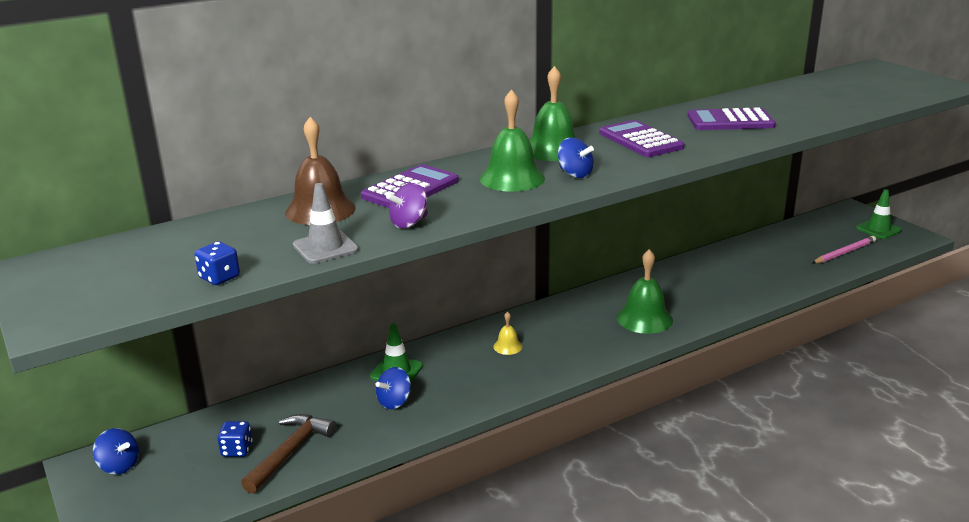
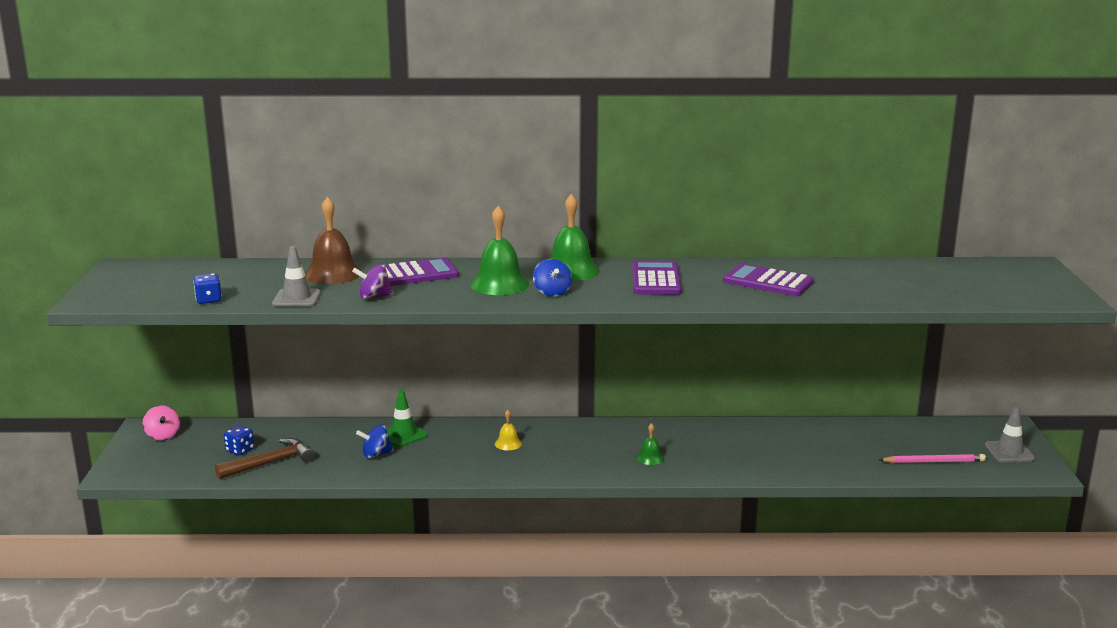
camera: 30 degrees right, 5 degrees down
blue spinning top [93,428,139,474] -> pink spinning top [143,405,180,441]
green bell [617,249,673,334] -> green bell [636,423,664,465], size x0.50
green traffic cone [856,189,902,239] -> grey traffic cone [985,406,1035,462]

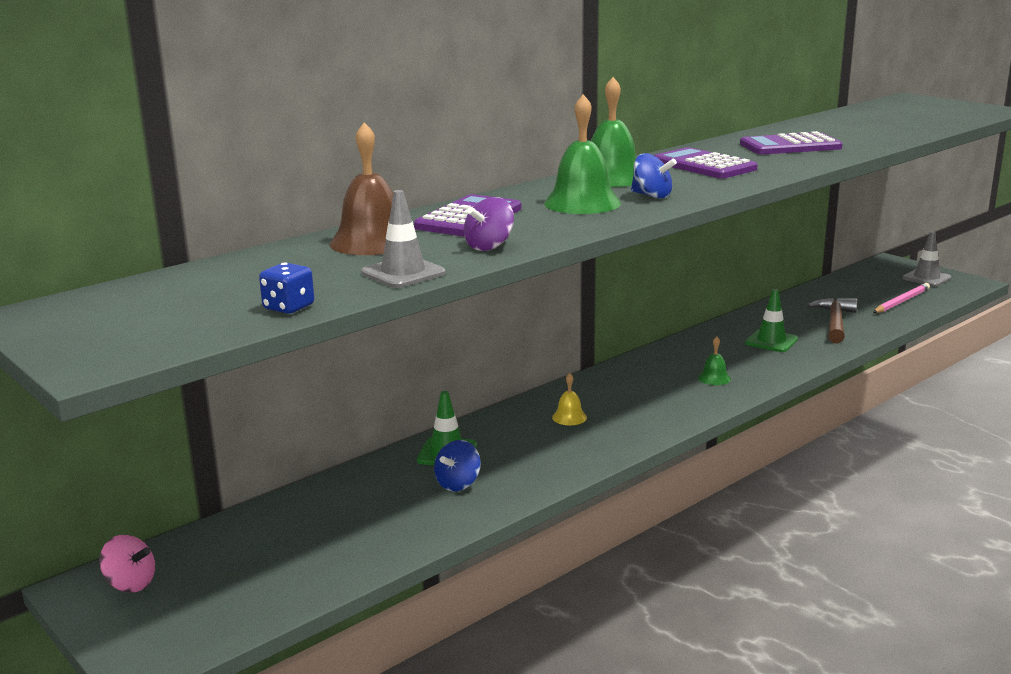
camera: 40 degrees left, 0 degrees up
brown hammer [215,438,315,479] -> brown hammer moved to [807,297,857,343]
blue dice [224,425,254,455] -> none
none -> green traffic cone [745,289,798,352]

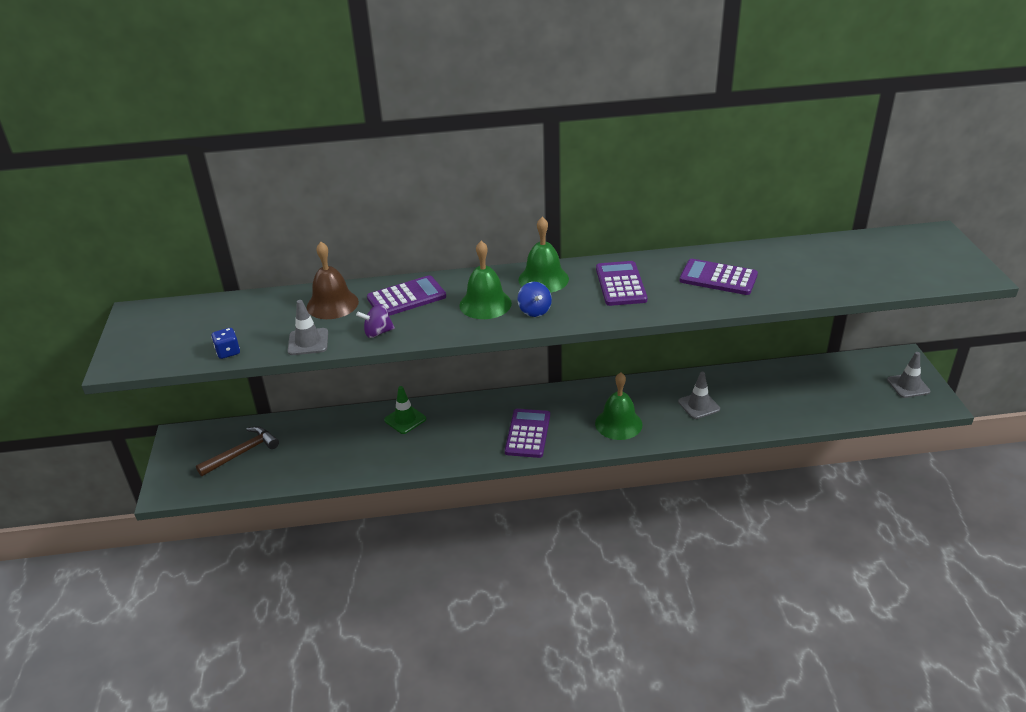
camera: 35 degrees right, 15 degrees up
pink spinning top [99,535,155,593] -> none
blue spinning top [434,440,481,491] -> none
yellow bell [552,373,587,425] -> none
green bell [698,336,731,385] -> green bell [595,372,642,440], size x2.00
green traffic cone [745,289,798,352] -> grey traffic cone [678,372,720,419]
brown hammer [807,297,857,343] -> brown hammer moved to [196,426,279,476]
pink pencil [873,283,930,313] -> none
none -> purple calculator [505,409,550,458]

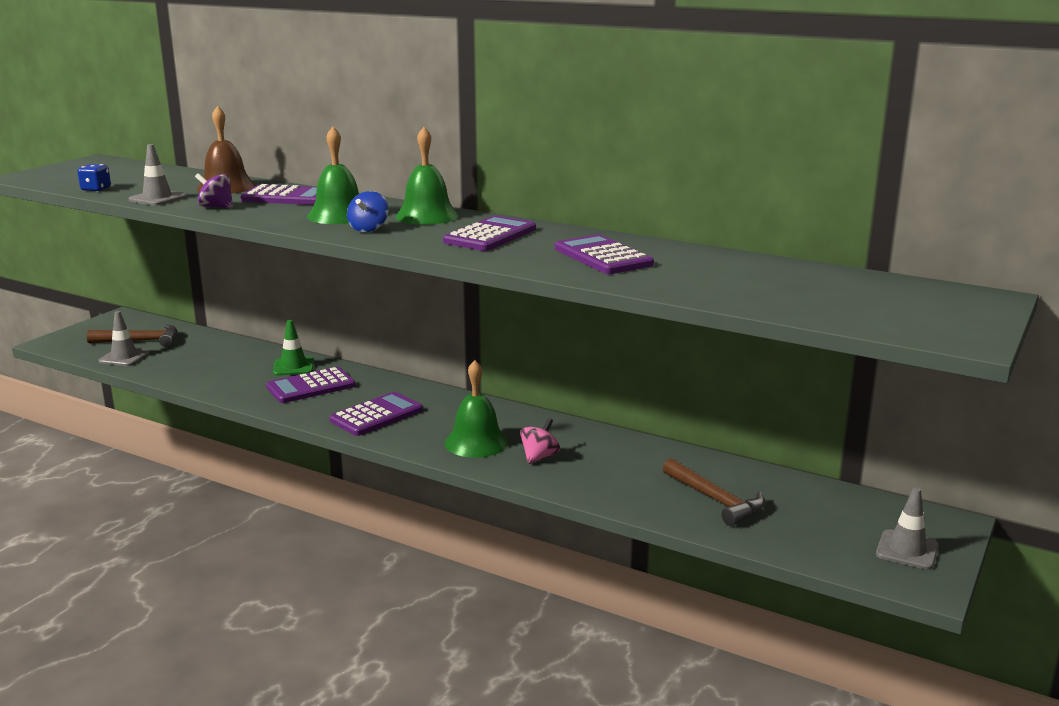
camera: 35 degrees right, 15 degrees down
grey traffic cone [678,372,720,419] -> grey traffic cone moved to [98,311,150,366]
none -> purple calculator [266,367,356,403]
none -> pink spinning top [520,418,560,464]
none -> brown hammer [663,458,765,526]

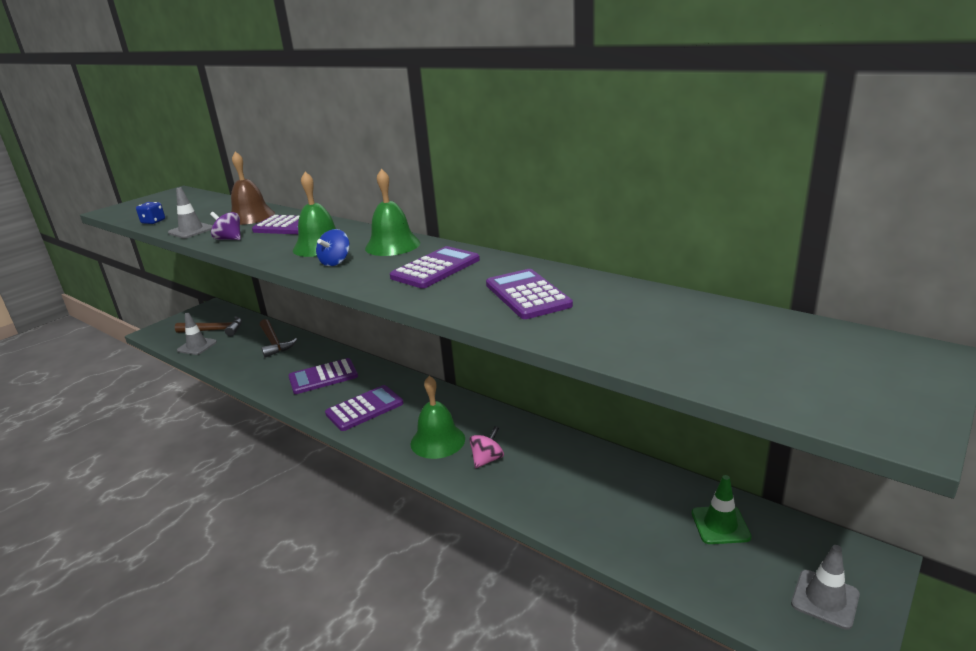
camera: 10 degrees right, 5 degrees up
green traffic cone [273,320,314,376] -> green traffic cone moved to [691,475,752,544]
brown hammer [663,458,765,526] -> brown hammer moved to [260,319,297,358]

